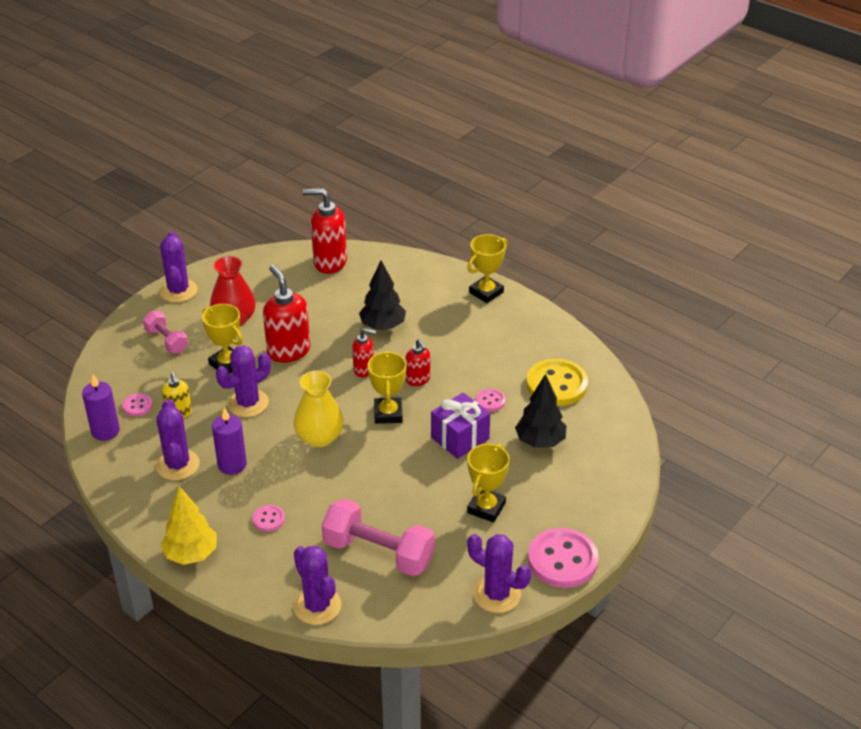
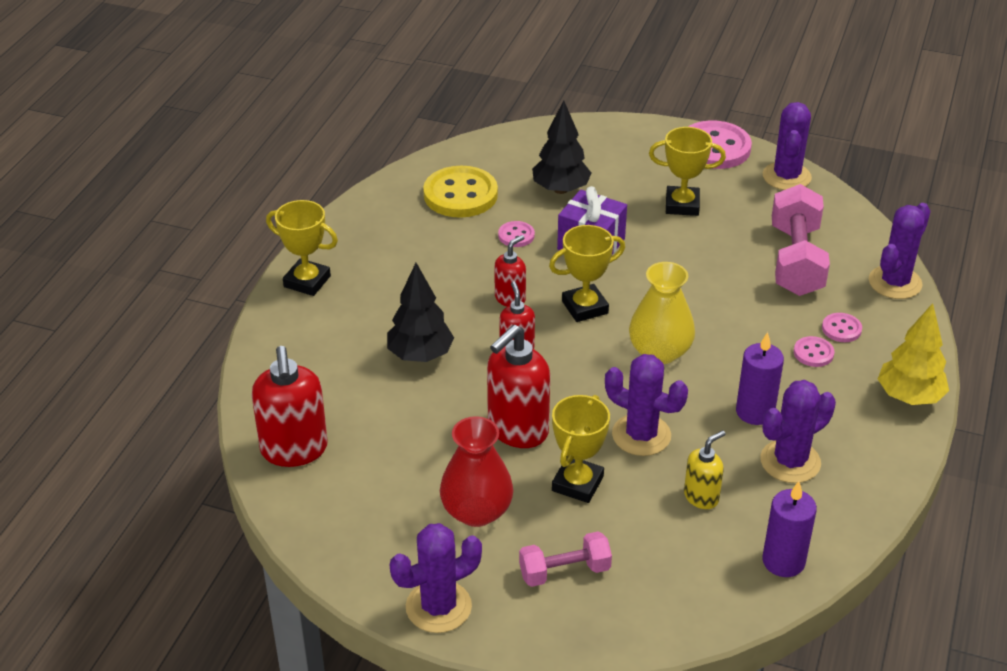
camera: 110 degrees left, 0 degrees up
pink button [122,393,153,416] -> pink button moved to [822,313,862,342]
pink dumbbell [143,311,188,353] -> pink dumbbell turned 45 degrees clockwise [519,531,612,587]

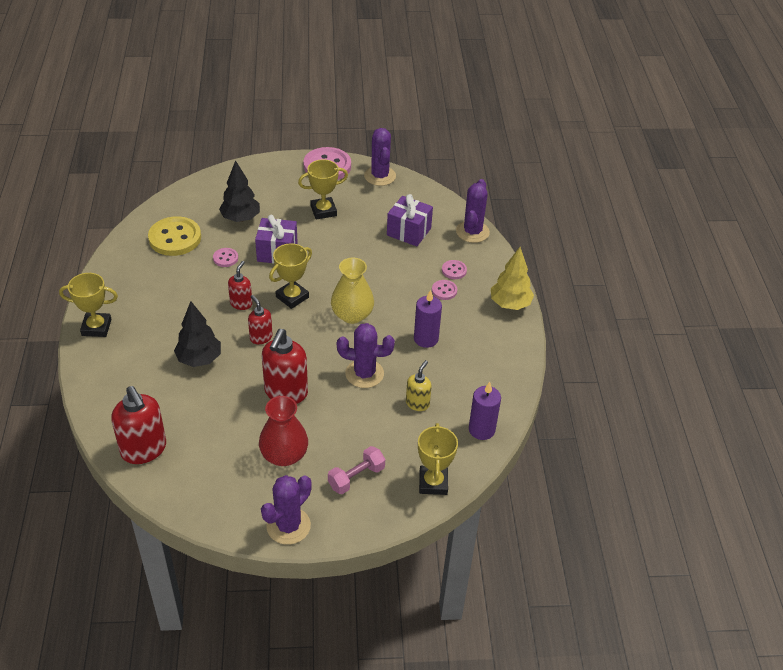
camera: 25 degrees left, 5 degrees up
yellow trophy [552,395,610,503] -> yellow trophy moved to [418,423,458,495]
purple cactus [760,380,836,483] -> none
pink dumbbell [772,184,830,296] -> purple gift [387,194,433,246]

